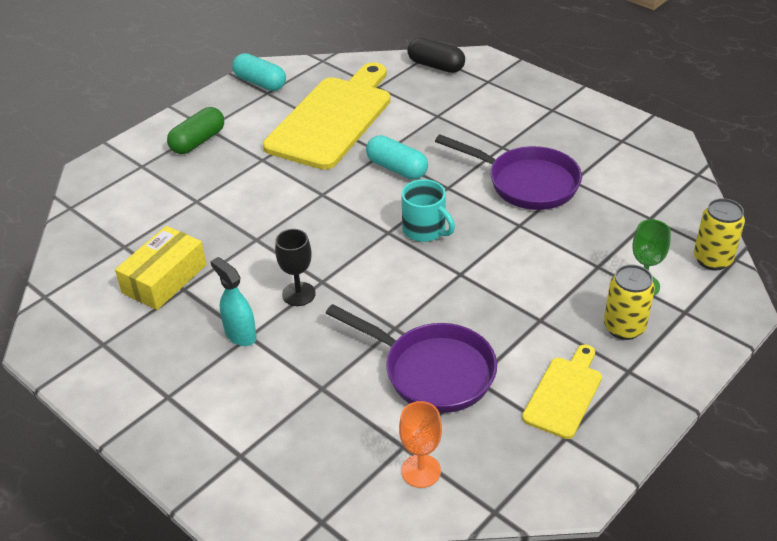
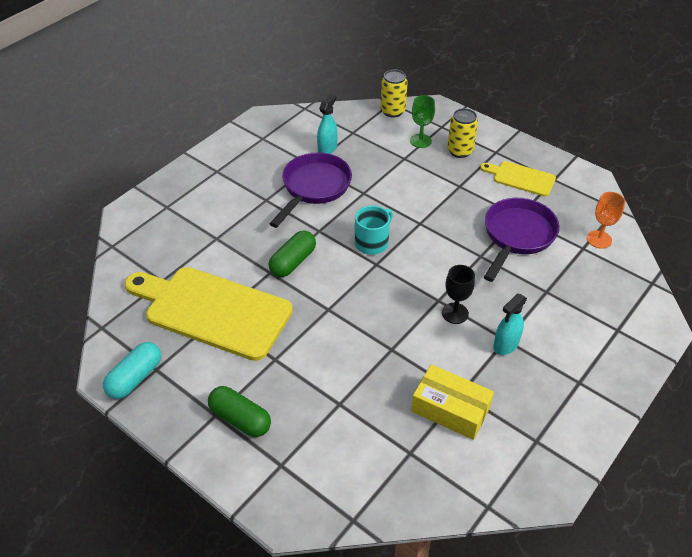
camera: 95 degrees left, 5 degrees up
turquoise capsule [366,135,428,180] -> green capsule [269,231,316,277]
black capsule [407,38,465,73] -> none
none -> turquoise spray bottle [317,94,338,154]

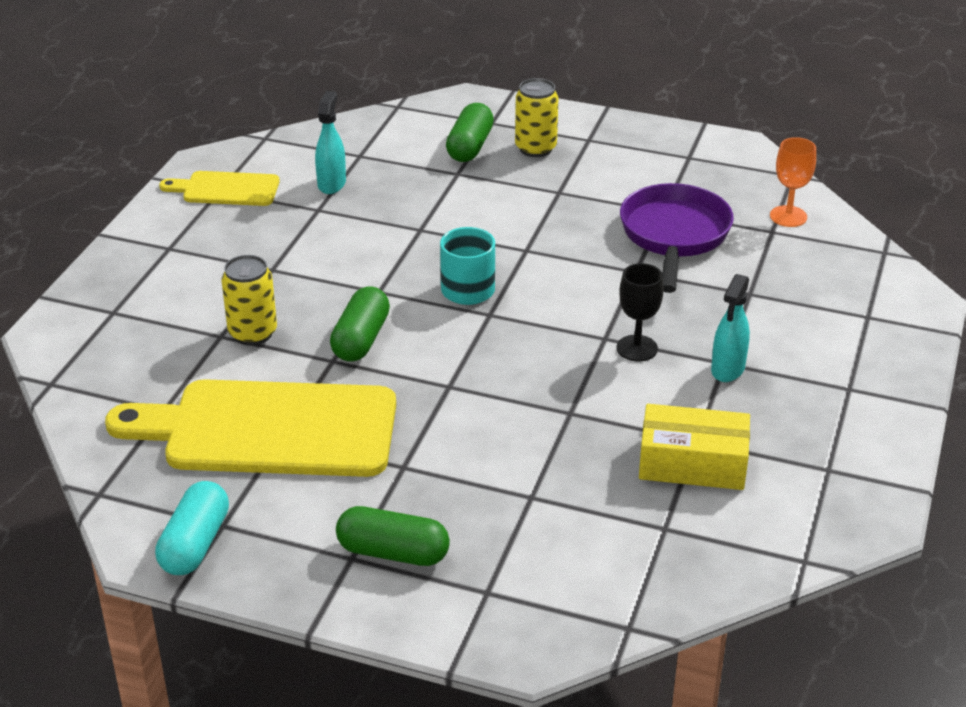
camera: 20 degrees left, 10 degrees down
purple pan [269,152,352,228] -> none
yellow can [381,70,408,118] -> yellow can moved to [221,255,277,346]
green goblet [410,95,435,148] -> green capsule [446,103,494,162]
yellow cutting board [480,161,556,197] -> yellow cutting board moved to [159,171,280,206]

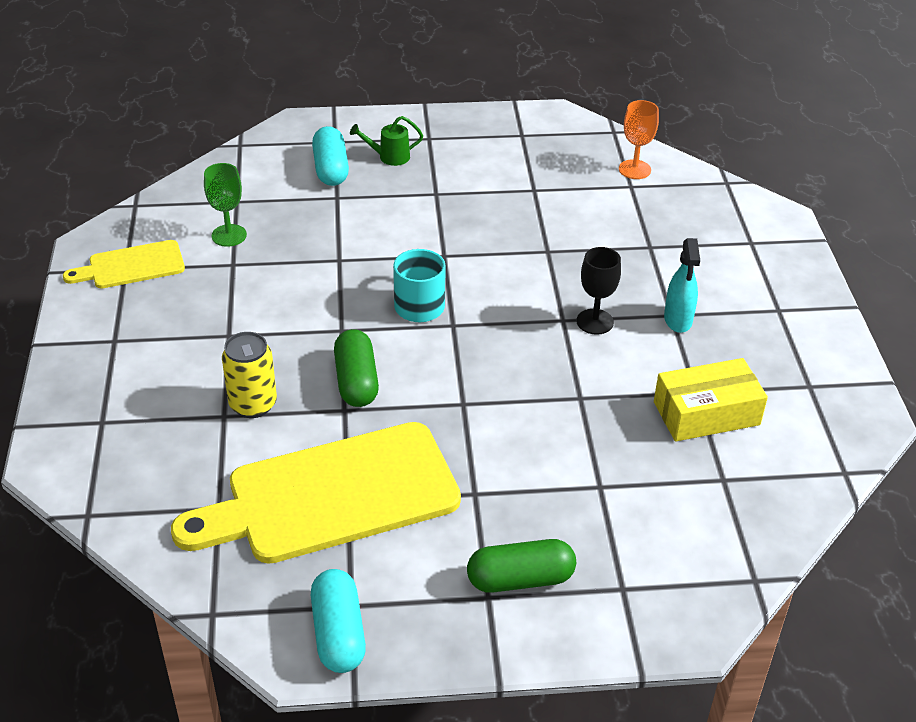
camera: 25 degrees left, 5 degrees up
turquoise spray bottle [315,91,346,194] -> green goblet [204,163,247,247]
green capsule [446,103,494,162] -> turquoise capsule [312,126,349,186]
yellow can [515,78,558,157] -> green watering can [350,116,423,166]
purple pan [620,183,734,293] -> none

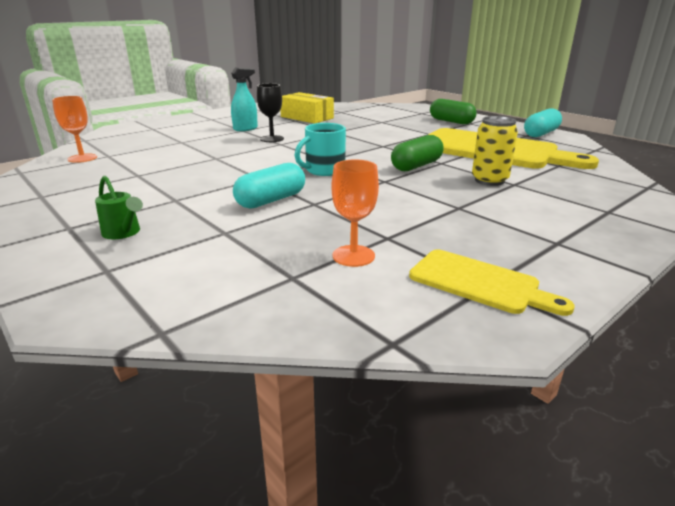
camera: 125 degrees left, 15 degrees down
green goblet [204,163,247,247] -> orange goblet [331,160,379,267]
turquoise capsule [312,126,349,186] -> turquoise capsule moved to [233,163,305,209]

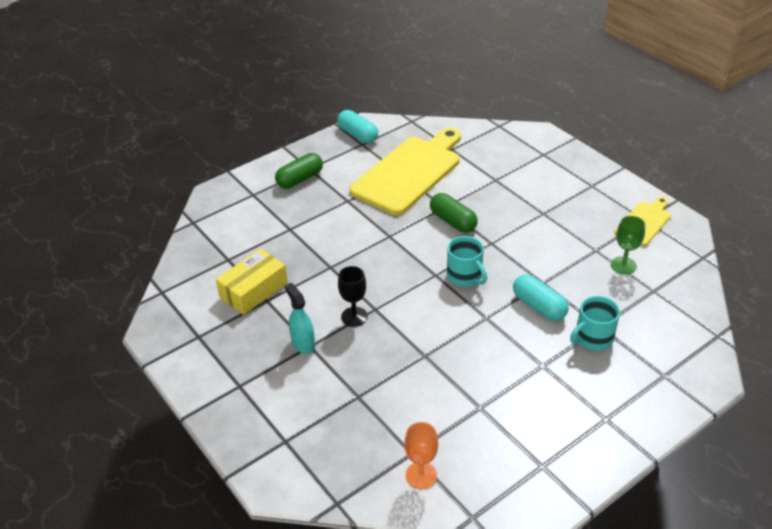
camera: 85 degrees left, 15 degrees up
green watering can [95,176,143,239] -> none
orange goblet [331,160,379,267] -> green goblet [611,216,646,275]
yellow can [472,116,518,186] -> none
none -> turquoise mug [570,296,620,351]

